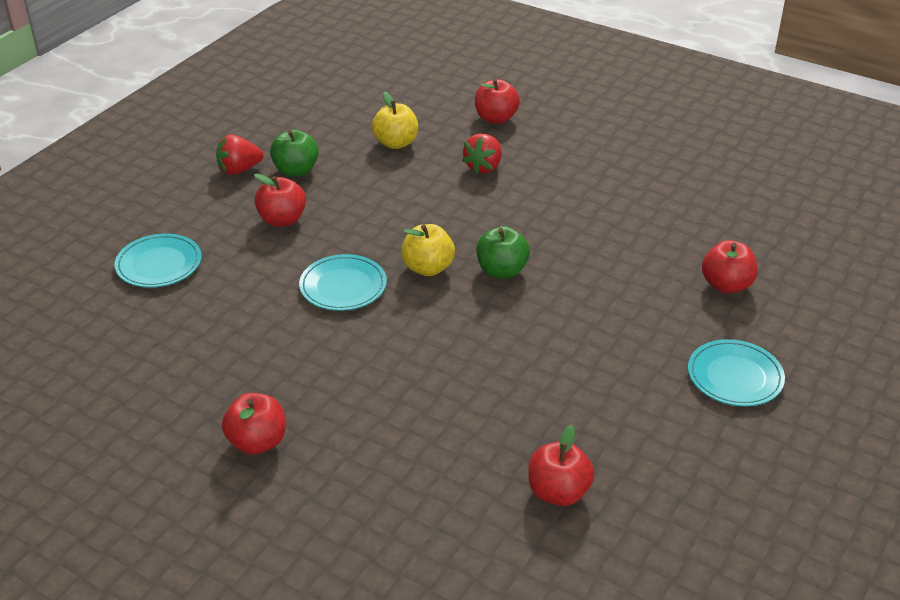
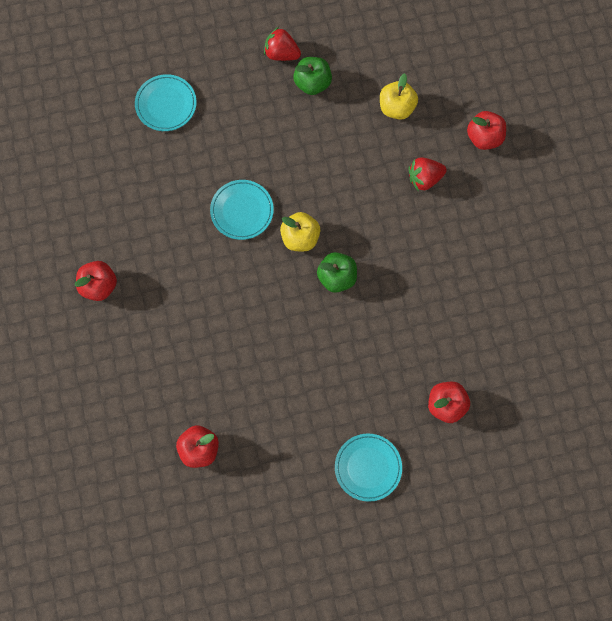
camera: 45 degrees right, 35 degrees up
red apple [254,174,306,227] -> none

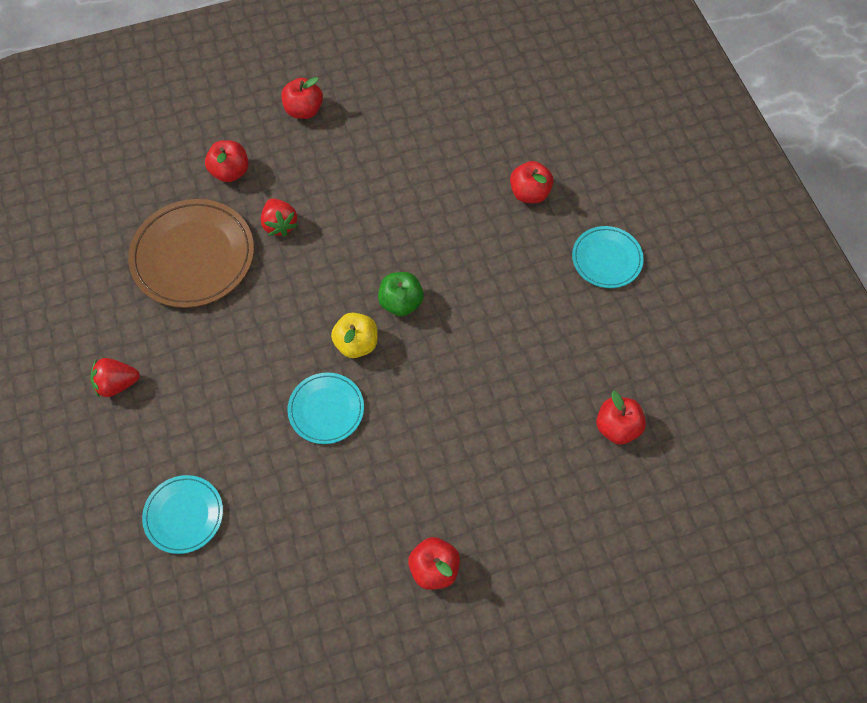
camera: 95 degrees left, 10 degrees down
red strawberry [264,27,301,61] -> red strawberry turned 60 degrees clockwise [90,358,140,397]
green apple [293,57,332,95] -> none
yellow apple [380,73,418,120] -> brown plate [128,199,254,308]
none -> red apple [281,77,323,119]

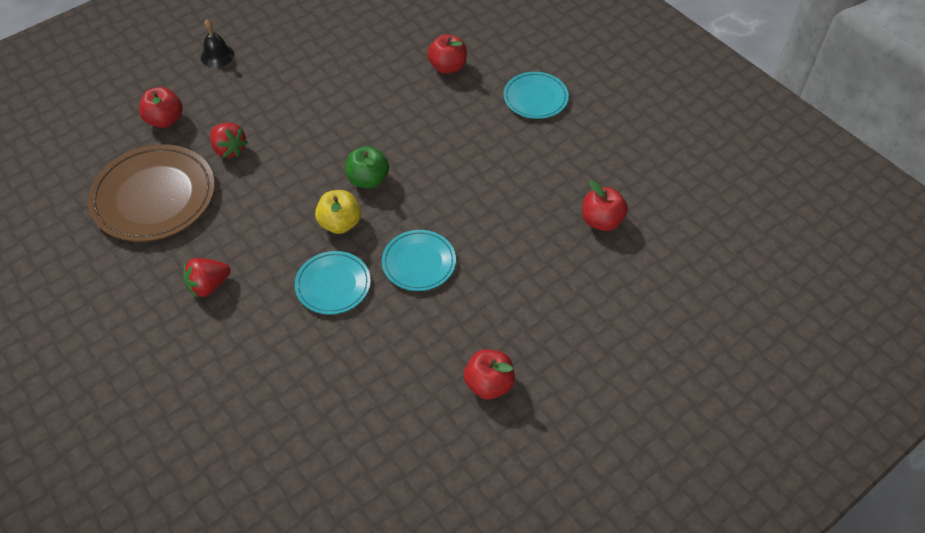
camera: 20 degrees left, 10 degrees down
red strawberry [90,358,140,397] -> red strawberry moved to [184,258,231,298]
turquoise plate [142,475,223,554] -> turquoise plate moved to [382,230,456,291]
red apple [281,77,323,119] -> black bell [201,19,234,68]

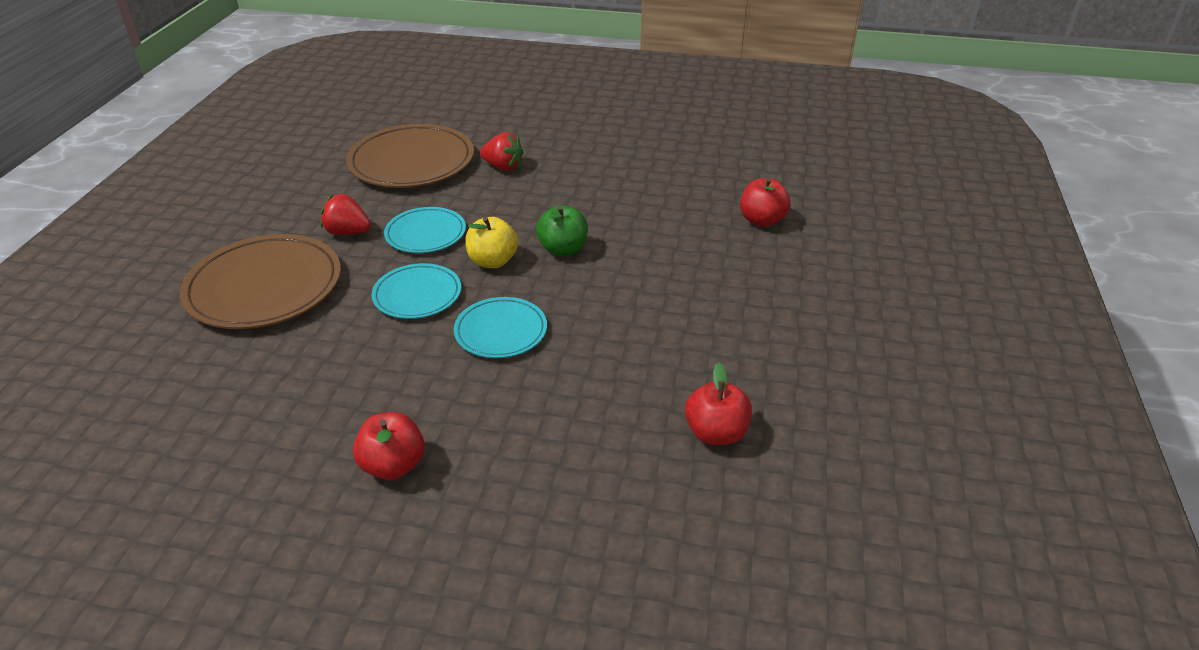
camera: 50 degrees right, 15 degrees down
red apple [139,87,182,128] -> none
black bell [201,19,234,68] -> none
red strawberry [210,123,248,158] -> red strawberry turned 75 degrees counterclockwise [480,132,524,171]
turquoise plate [503,72,569,119] -> turquoise plate moved to [384,207,466,253]
none -> brown plate [180,234,341,329]

